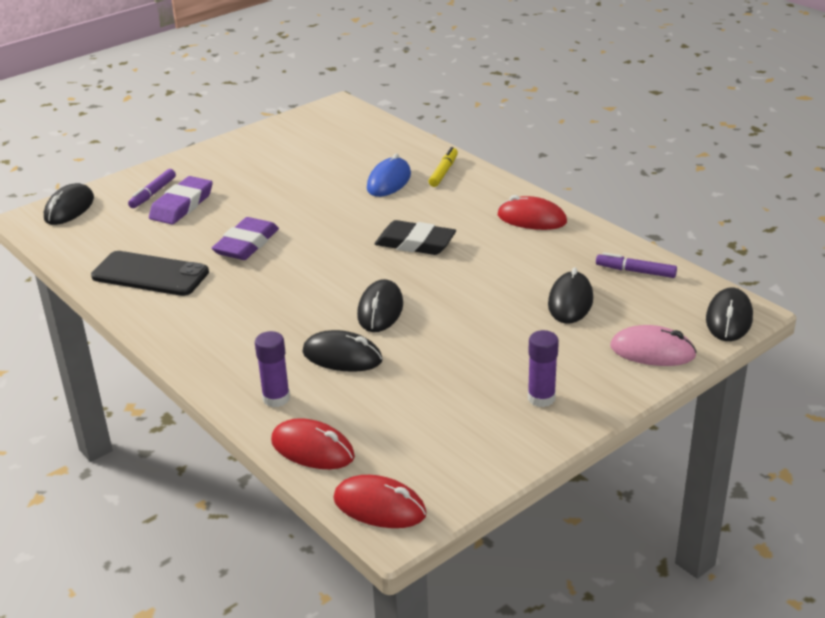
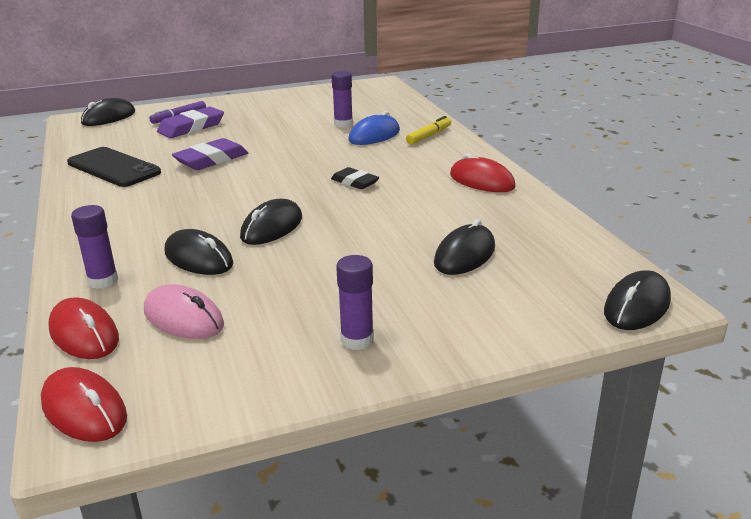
camera: 20 degrees right, 5 degrees down
black eraser [375,220,456,255] -> black eraser [331,167,379,189], size x0.63
purple marker [596,252,677,278] -> none
pink mouse [610,325,697,366] -> pink mouse moved to [144,284,224,339]
none -> purple glue stick [332,71,353,127]

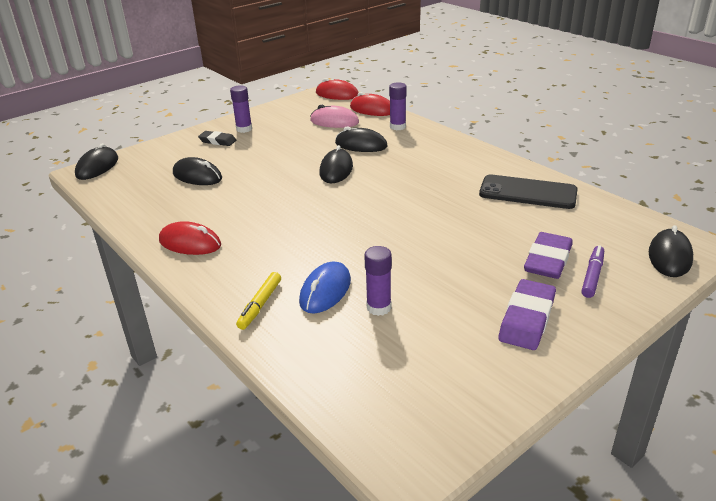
camera: 160 degrees right, 5 degrees up
purple eraser [172,138,248,170] -> purple eraser moved to [499,279,556,350]
black eraser [331,167,379,189] -> black eraser moved to [198,131,236,146]
black mouse [434,219,495,275] -> black mouse turned 75 degrees counterclockwise [173,157,222,185]

